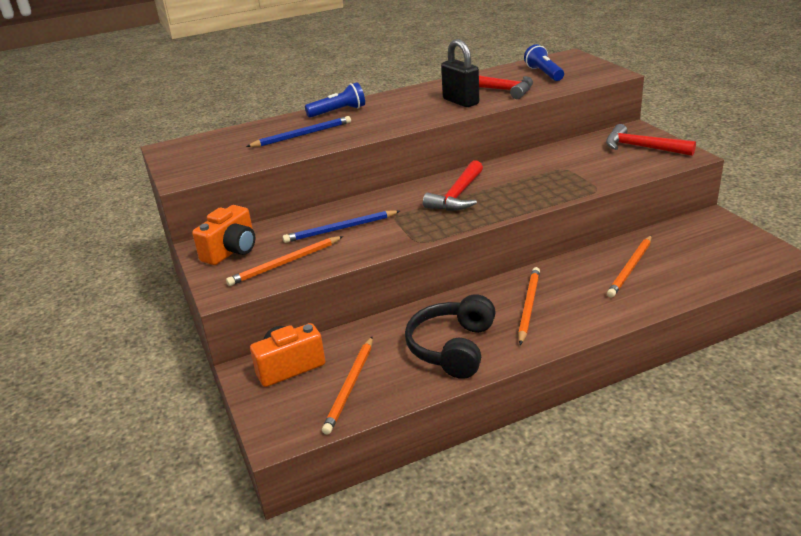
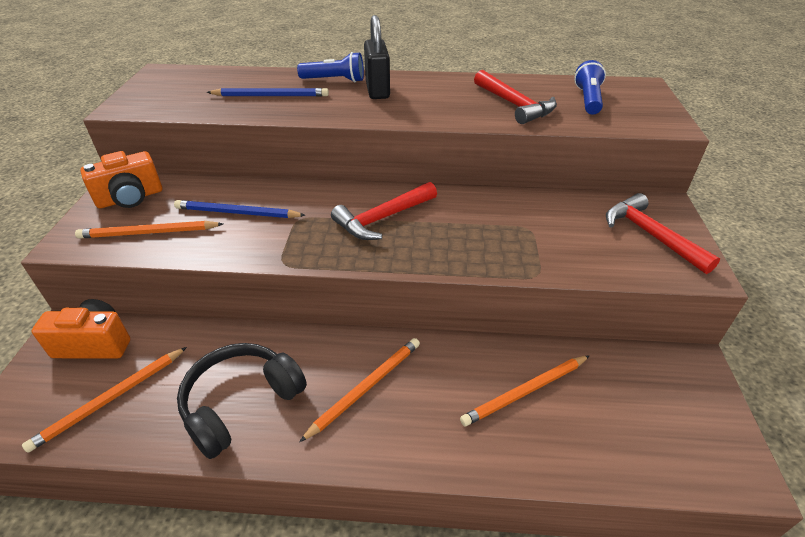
camera: 25 degrees right, 10 degrees up
black padlock [441,39,479,107] -> black padlock moved to [364,15,390,99]

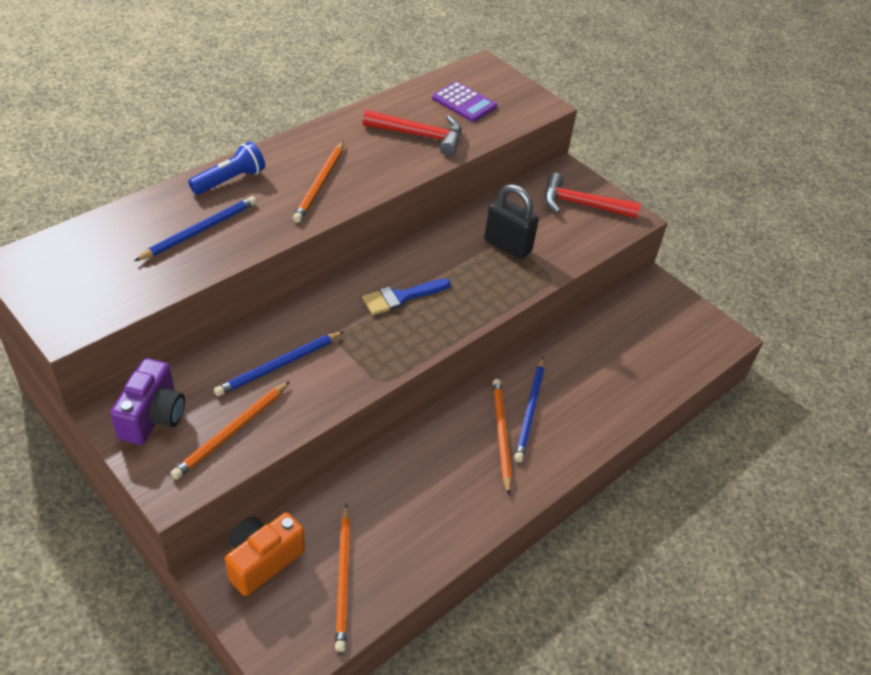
camera: 50 degrees left, 5 degrees up
orange camera [80,151,162,208] -> purple camera [110,358,185,445]
black headphones [177,343,307,459] -> none
red hammer [331,182,437,240] -> blue brush [362,278,451,315]
black padlock [364,15,390,99] -> black padlock moved to [484,184,539,260]
orange pencil [460,355,590,426] -> orange pencil moved to [293,141,344,223]
blue flashlight [574,60,606,115] -> purple calculator [432,81,497,122]
none -> blue pencil [514,357,545,462]

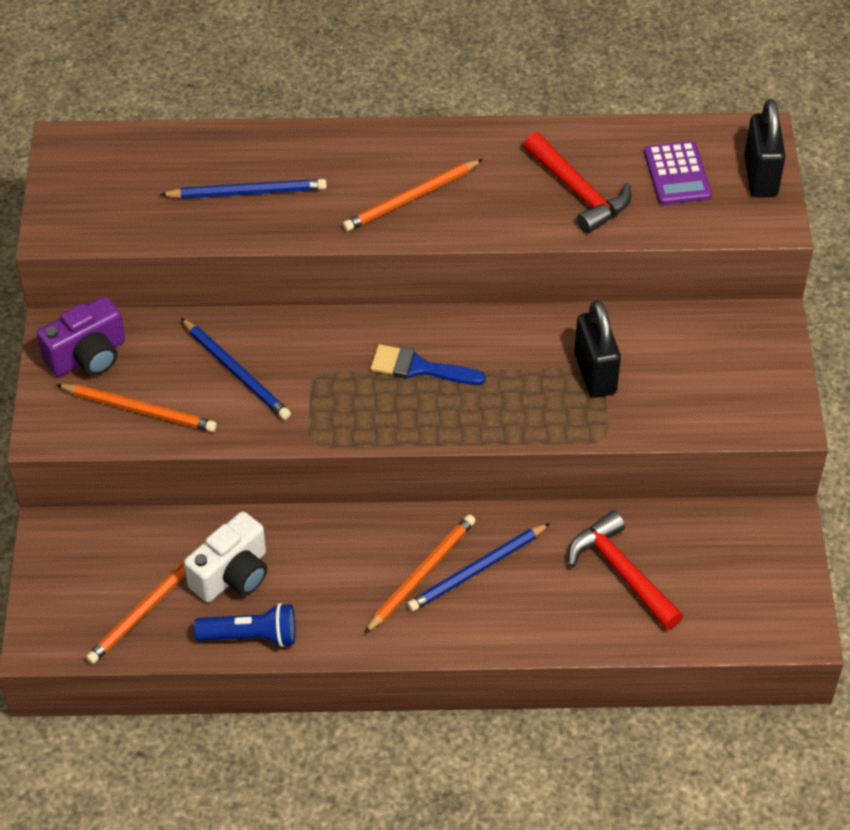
camera: 45 degrees right, 5 degrees up
orange pencil [171,381,290,479] -> orange pencil turned 150 degrees counterclockwise [56,384,217,432]
blue flashlight [188,141,265,195] -> blue flashlight moved to [194,603,296,647]
blue pencil [214,331,344,396] -> blue pencil turned 135 degrees counterclockwise [181,318,291,420]
orange camera [225,512,305,596] -> none
red hammer [544,173,641,218] -> red hammer moved to [568,511,683,630]
none -> white camera [184,511,267,602]
none -> black padlock [744,99,786,197]

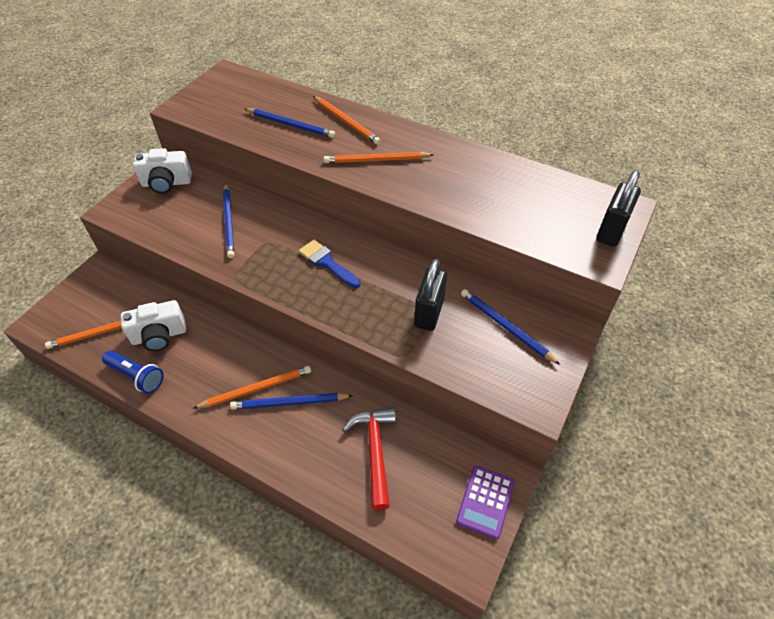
camera: 30 degrees right, 0 degrees up
purple camera [37,296,125,377] -> white camera [133,148,192,194]
orange pencil [56,384,217,432] -> orange pencil moved to [313,96,381,145]
red hammer [523,132,631,234] -> none
purple calculator [644,141,712,205] -> purple calculator moved to [456,466,515,540]
none -> blue pencil [461,289,560,365]

